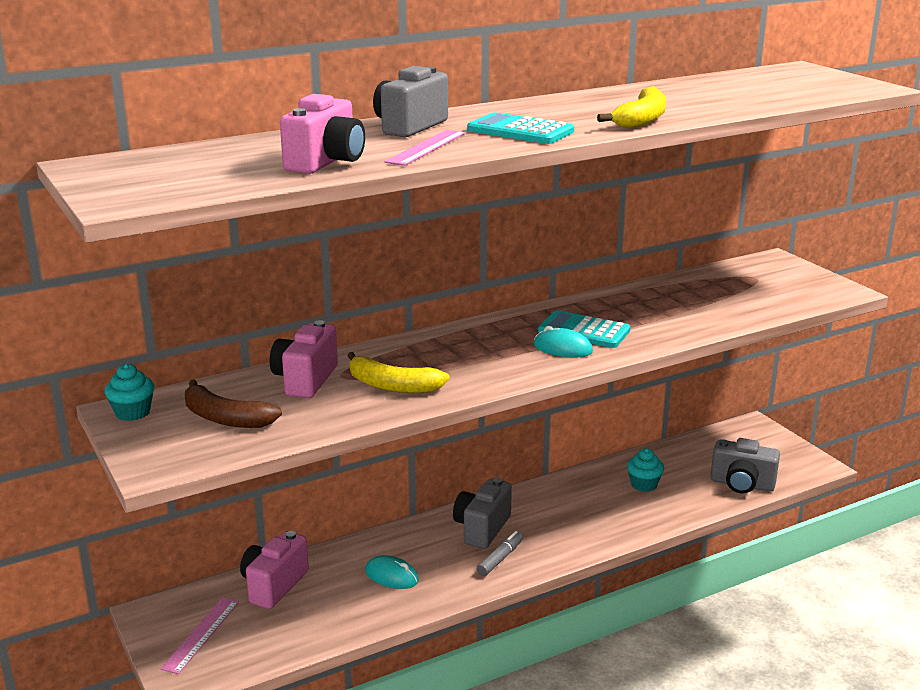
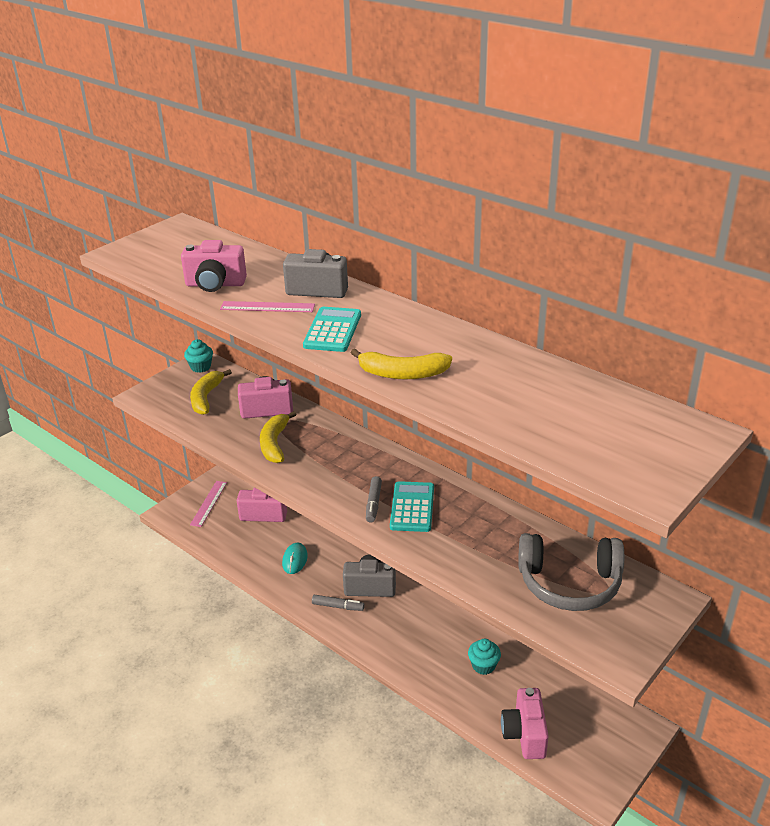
camera: 70 degrees right, 10 degrees up
pink ruler [161,597,239,674] -> pink ruler turned 75 degrees counterclockwise [190,481,227,527]
brown banana [185,379,282,428] -> yellow banana [190,369,232,415]
turquoise mouse [534,326,593,357] -> grey marker [366,476,382,523]
grey camera [710,438,780,494] -> pink camera [501,688,549,759]
none -> grey headphones [518,533,624,611]

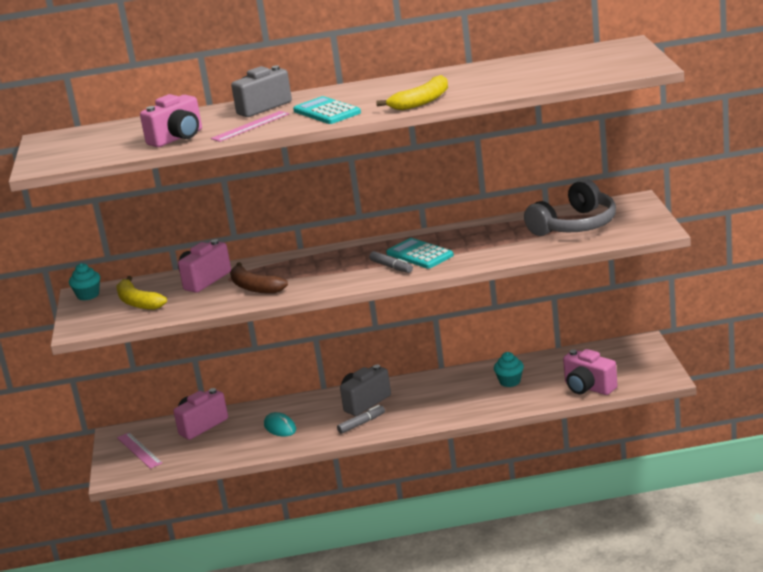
camera: 45 degrees left, 10 degrees down
yellow banana [260,411,297,463] -> brown banana [230,262,288,294]

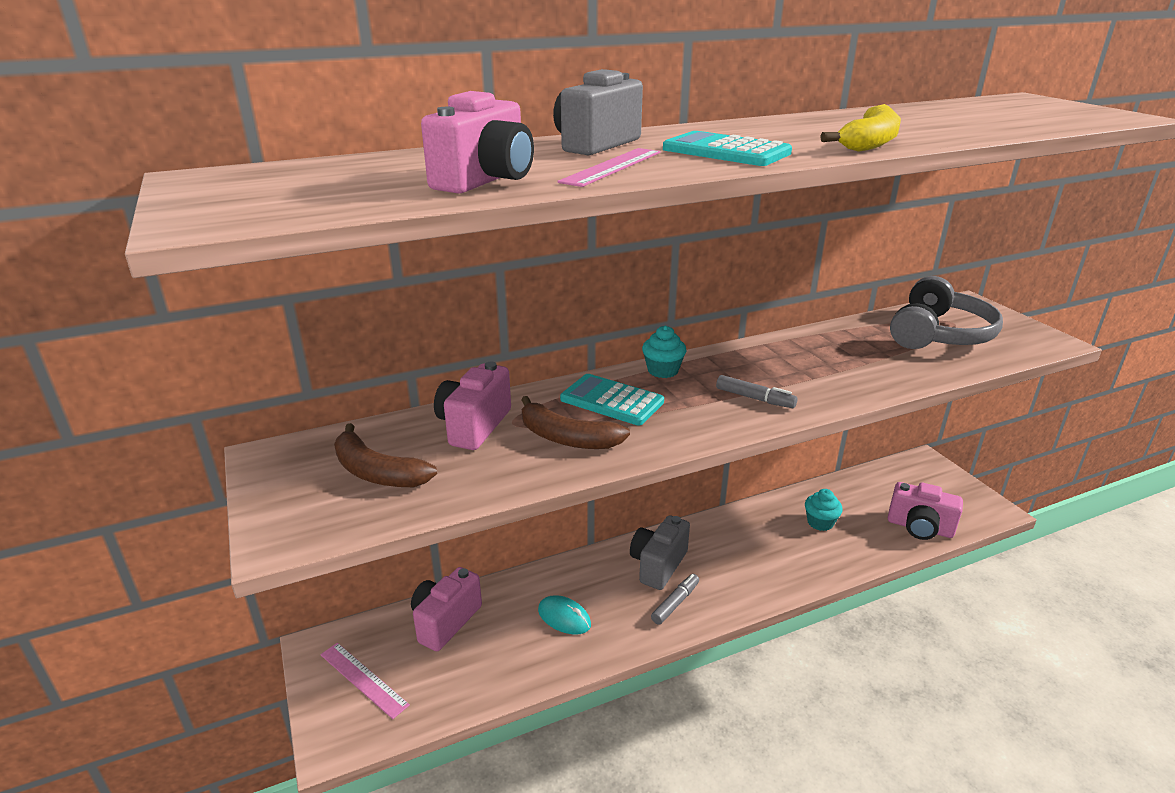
camera: 20 degrees left, 5 degrees up
turquoise cupcake [69,263,100,300] -> turquoise cupcake moved to [642,326,687,378]
yellow banana [116,276,167,310] -> brown banana [334,423,437,487]
turquoise calculator [386,238,454,269] -> turquoise calculator moved to [560,374,664,425]

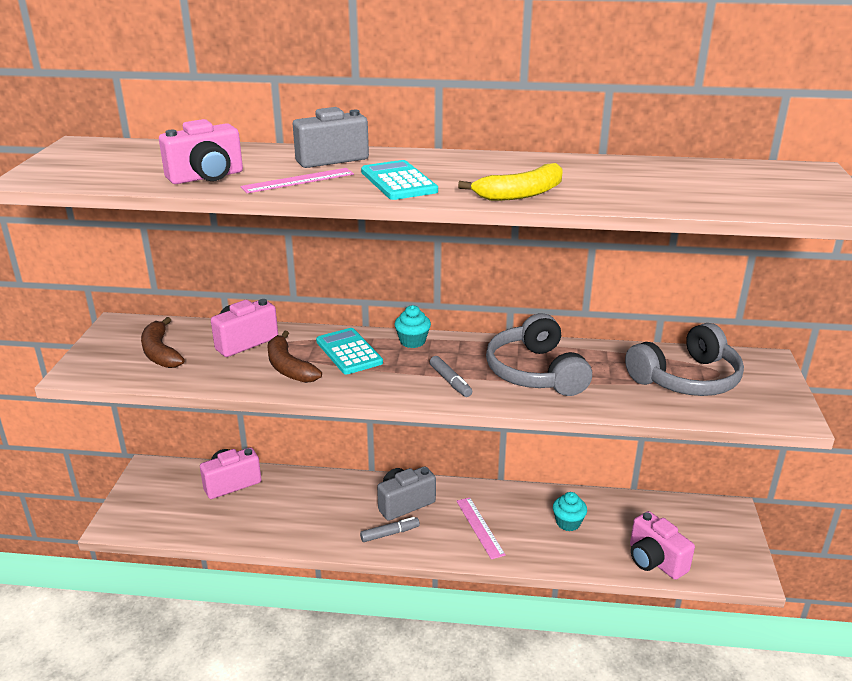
camera: 30 degrees right, 0 degrees up
pink ruler [320,643,410,719] -> pink ruler moved to [456,497,506,559]
turquoise mouse [538,595,591,635] -> none
none -> grey headphones [486,313,592,396]

